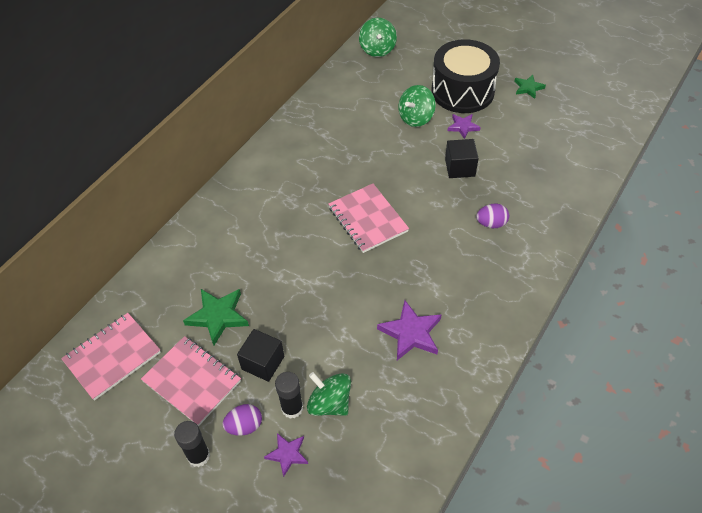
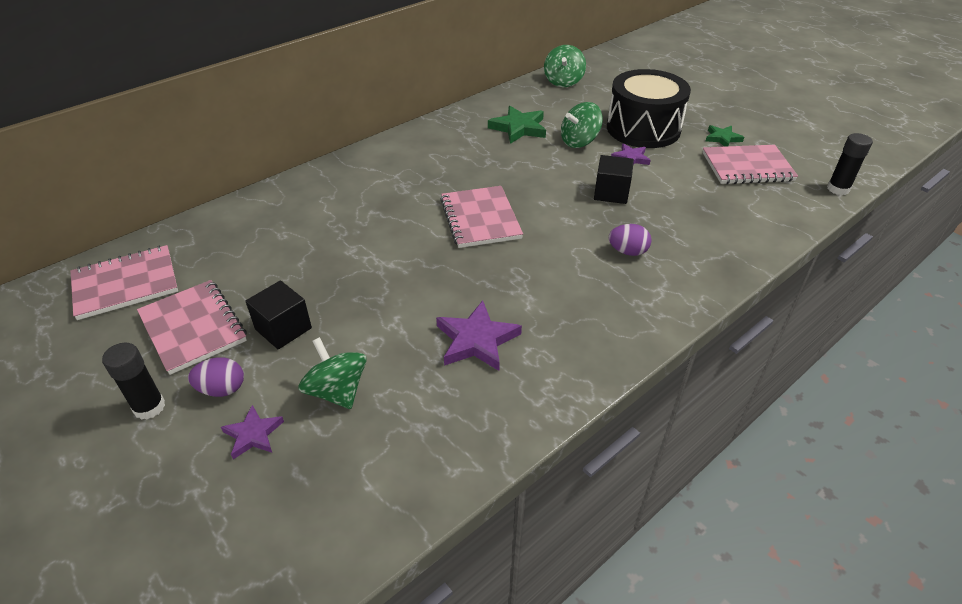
camera: 15 degrees right, 10 degrees down
green star [183,289,249,346] -> green star moved to [488,106,546,144]
black glue stick [275,372,303,419] -> black glue stick moved to [827,133,873,195]
none -> pink notebook [703,145,798,184]

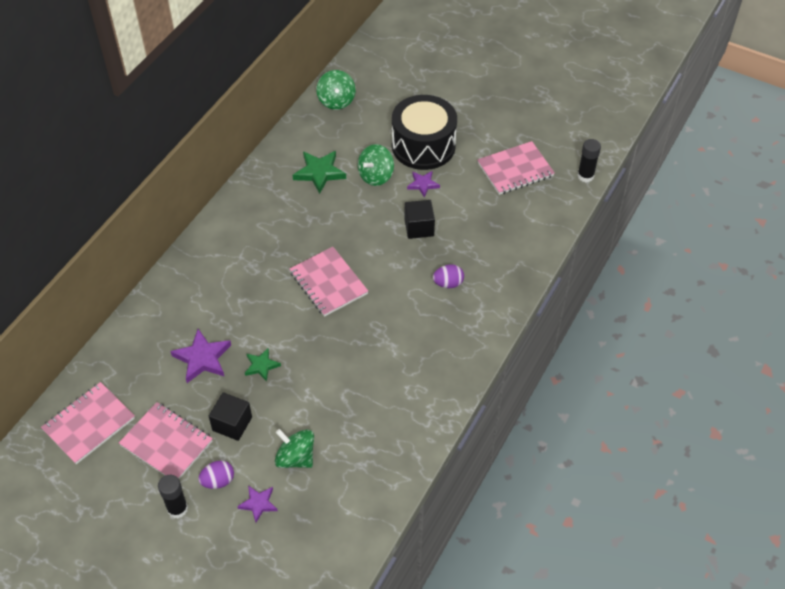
camera: 20 degrees left, 10 degrees up
purple star [436,301,522,371] -> purple star moved to [170,329,231,383]
green star [706,125,744,147] -> green star moved to [245,348,281,382]

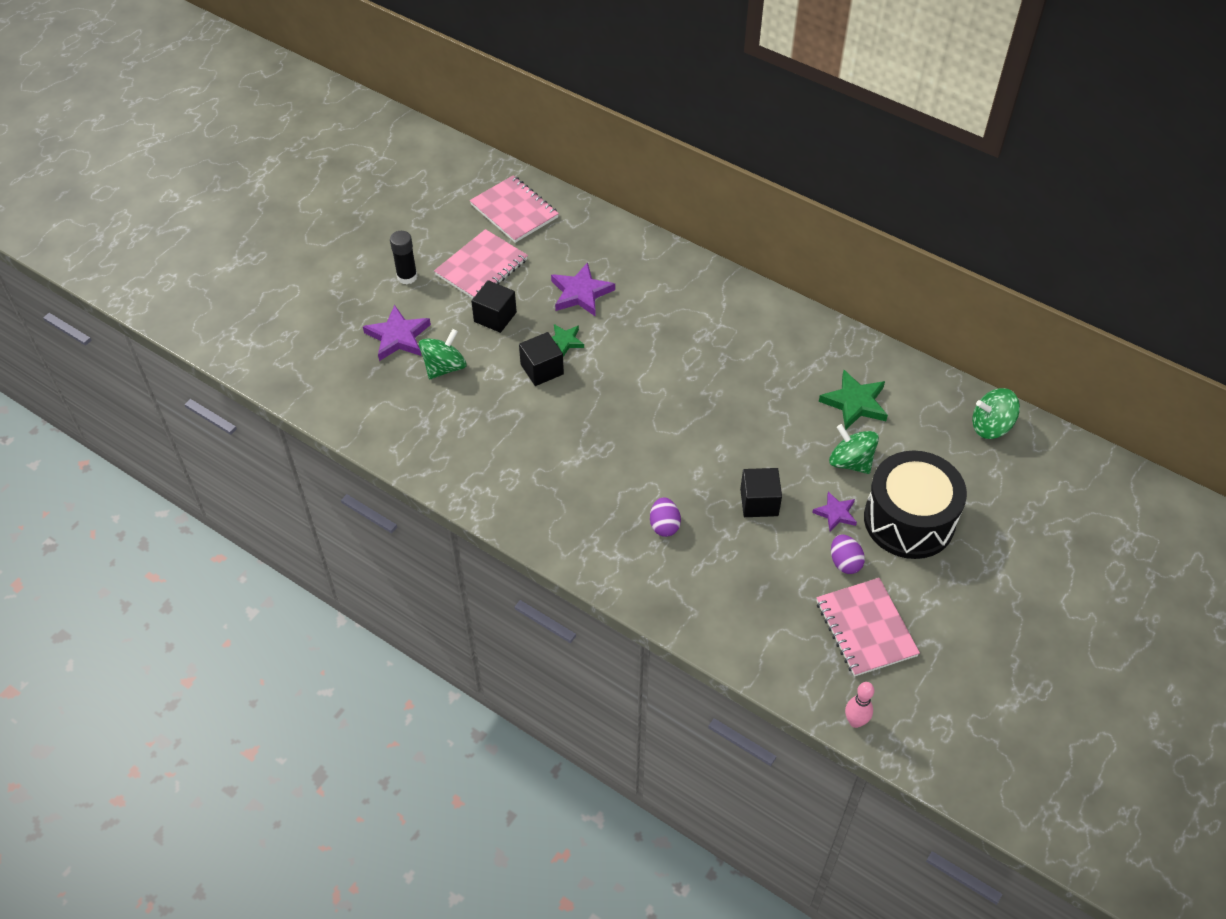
camera: 95 degrees right, 0 degrees up
purple egg [198,460,234,489] -> purple egg moved to [831,535,865,574]
purple star [237,485,278,522] -> purple star [363,305,431,361], size x1.64
pink notebook [290,247,368,317] -> none
black glue stick [577,139,601,182] -> pink bowling pin [845,682,874,728]
none -> black cube [519,332,564,386]

